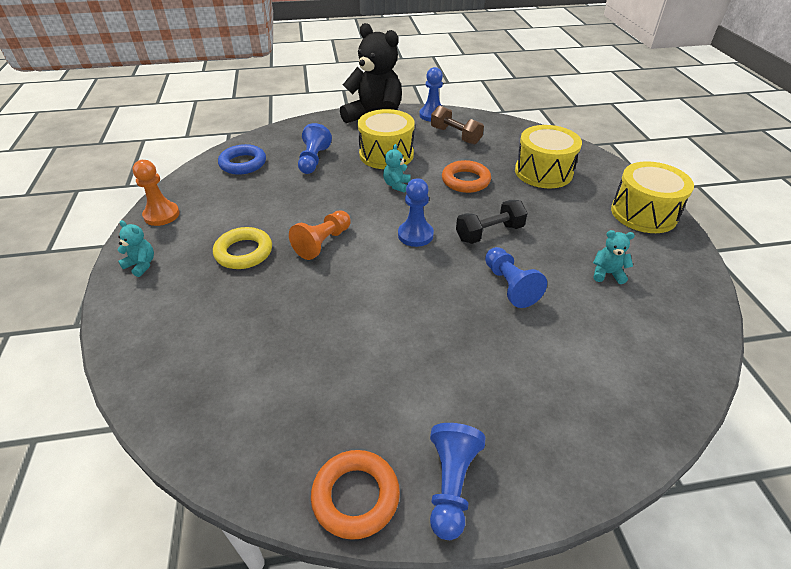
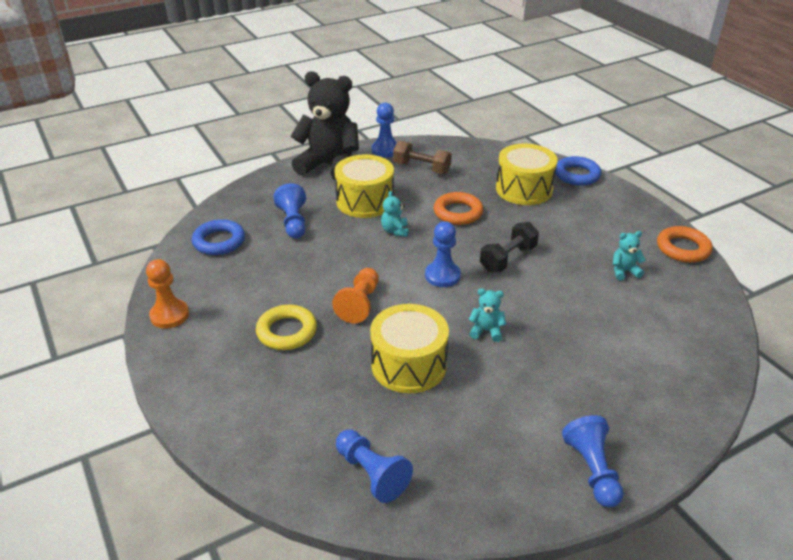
camera: 20 degrees left, 5 degrees down
turquoise teddy bear [117,220,154,277] -> turquoise teddy bear moved to [468,288,506,342]
orange ring [311,450,400,540] -> orange ring moved to [657,226,713,263]
blue pawn [485,247,547,308] -> blue pawn moved to [336,429,413,503]
yellow drum [611,161,694,233] -> yellow drum moved to [370,304,449,393]
none -> blue ring [555,156,601,186]

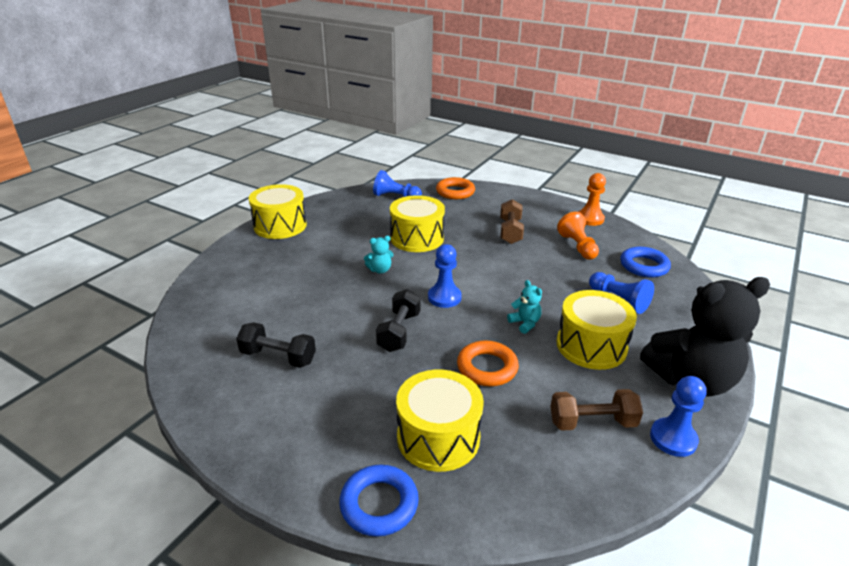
camera: 150 degrees right, 5 degrees down
yellow ring [256,305,317,350] -> brown dumbbell [500,199,524,244]
orange pawn [332,268,379,323] -> orange pawn moved to [557,212,599,260]
blue pawn [562,415,623,507] -> yellow drum [249,184,307,239]
turquoise teddy bear [613,231,646,280] -> black dumbbell [236,322,316,368]
orange ring [657,226,713,263] -> orange ring moved to [436,177,475,199]

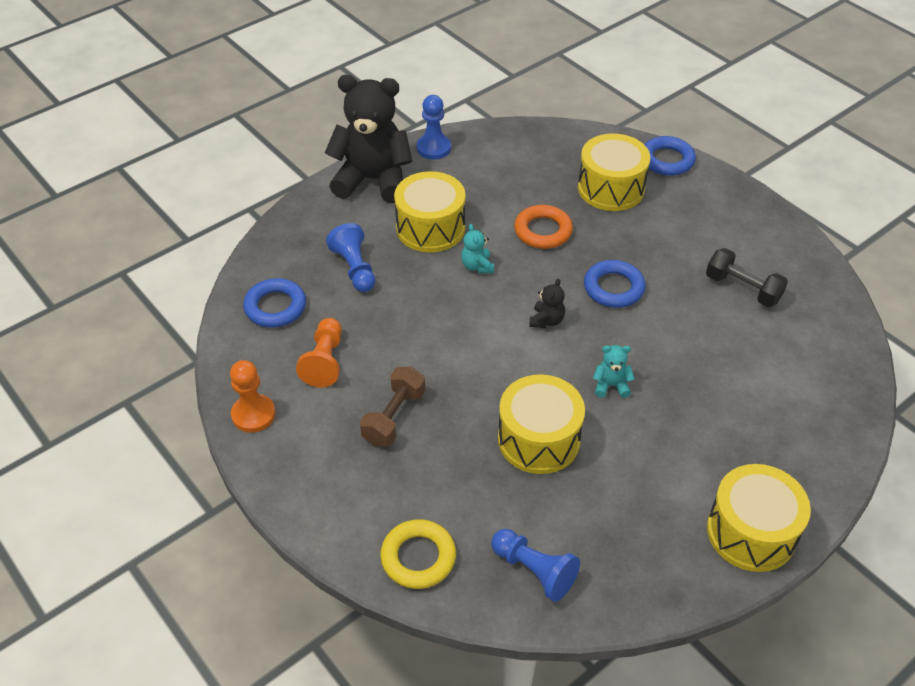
camera: 160 degrees left, 15 degrees up
black dumbbell [376,289,421,352] -> blue ring [584,260,645,308]
blue pawn [428,244,462,308] -> black teddy bear [529,278,565,328]
orange ring [436,177,475,199] -> yellow ring [380,519,456,589]
brown dumbbell [550,389,643,431] -> none

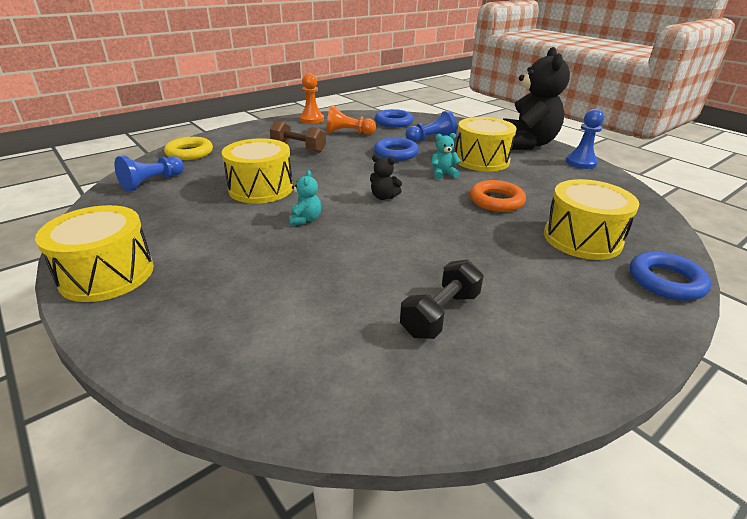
camera: 90 degrees right, 15 degrees down
blue ring [584,260,645,308] -> blue ring moved to [374,137,419,161]

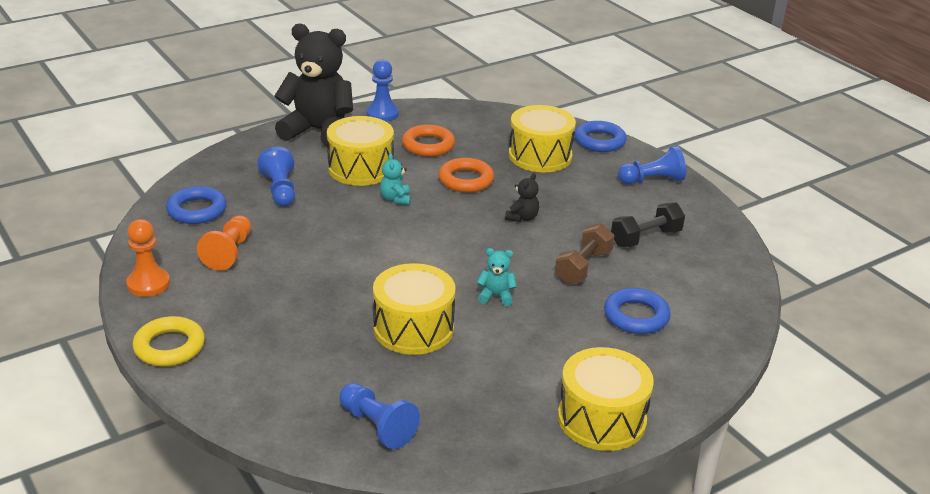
camera: 85 degrees left, 0 degrees up
yellow ring [164,137,213,160] -> yellow ring moved to [132,316,205,367]
brown dumbbell [270,120,326,153] -> brown dumbbell moved to [555,223,614,284]
black teddy bear [370,155,402,200] -> black teddy bear moved to [505,173,539,222]
blue ring [374,137,419,161] -> blue ring moved to [604,288,671,334]
black dumbbell [400,260,484,339] -> black dumbbell turned 75 degrees counterclockwise [611,203,685,247]
none -> orange ring [402,124,455,157]
none -> blue pawn [618,146,686,184]

